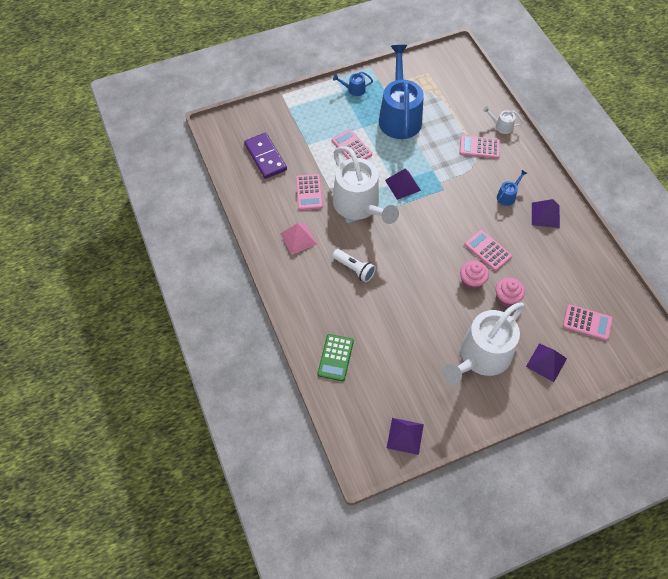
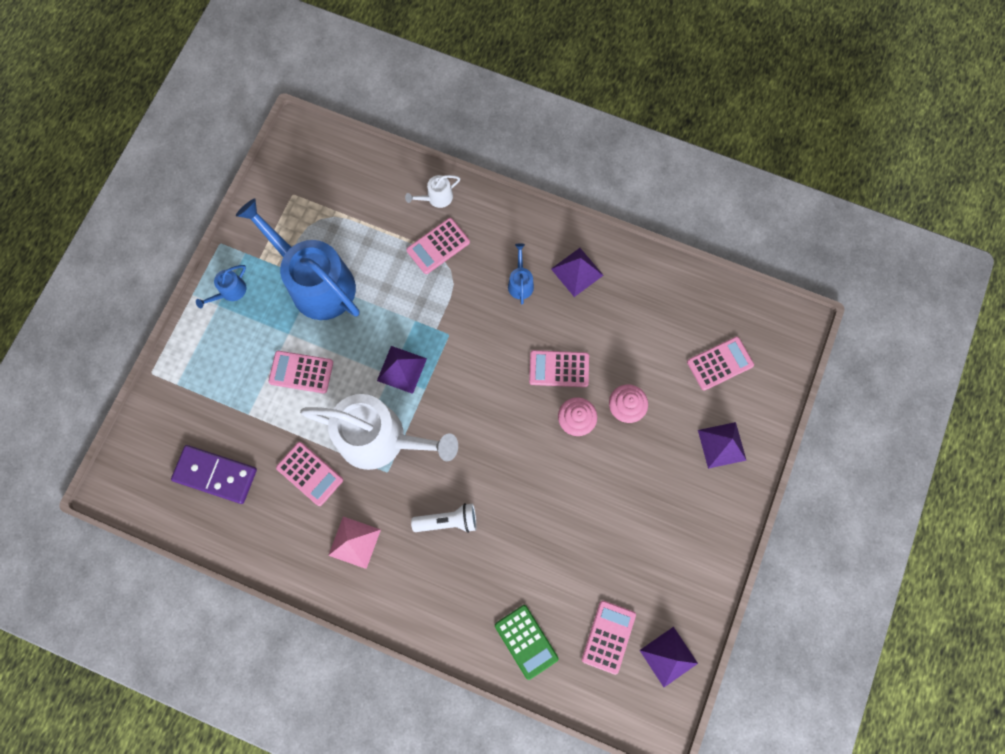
camera: 45 degrees left, 15 degrees up
white watering can [442,303,525,385] -> none
none -> pink calculator [582,600,636,675]

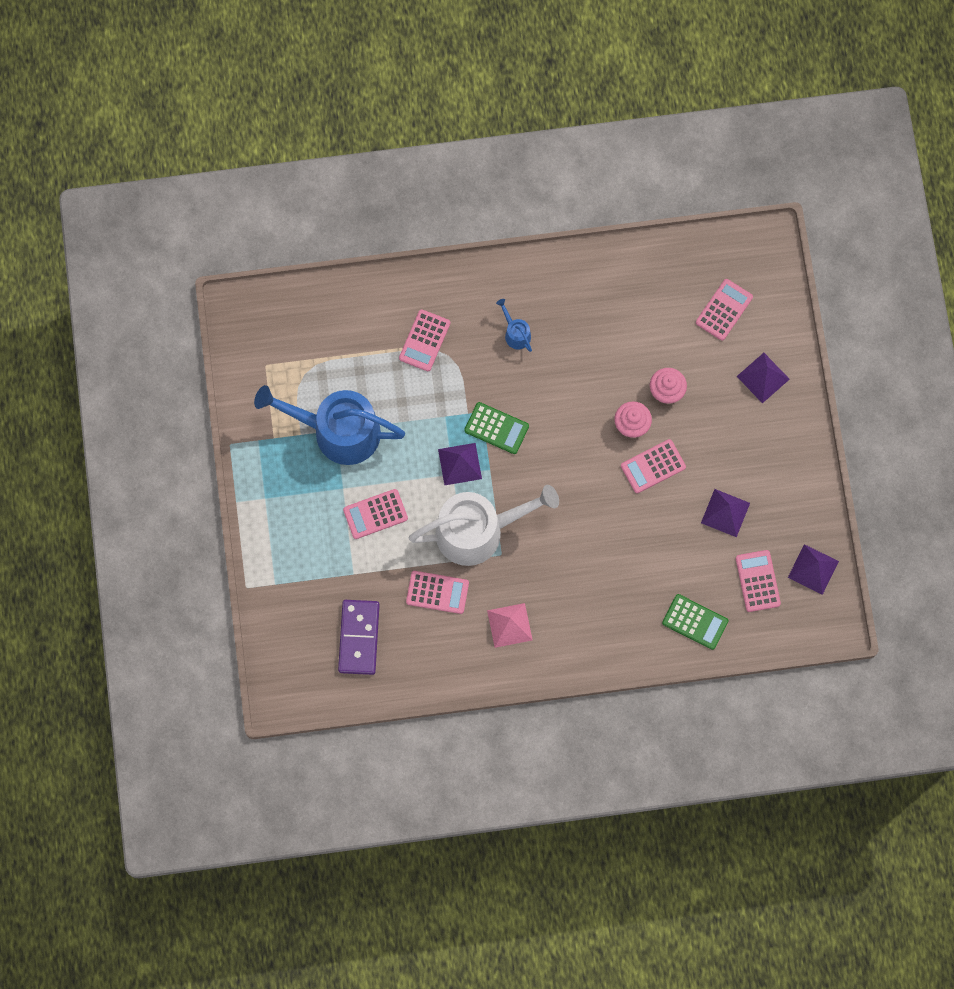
camera: 30 degrees left, 0 degrees up
purple domino [171,445,257,504] -> purple domino turned 75 degrees counterclockwise [338,600,380,675]
blue watering can [196,265,246,308] -> none
white watering can [405,175,460,208] -> none
white flashlight [411,503,477,533] -> none
pink calculator [529,350,589,387] -> pink calculator moved to [621,439,686,493]
purple pyramid [551,248,604,297] -> purple pyramid moved to [701,489,750,537]
none -> green calculator [464,402,529,454]

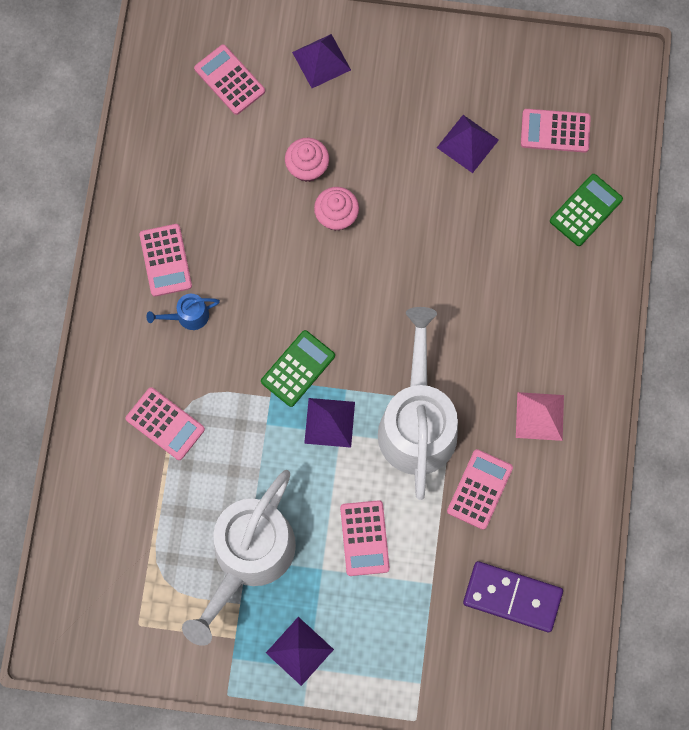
camera: 75 degrees left, 0 degrees up
blue watering can [254,385,405,465] -> white watering can [182,470,296,646]
pink calculator [621,439,686,493] -> pink calculator moved to [139,224,192,297]
purple pyramid [788,544,839,595] -> purple pyramid moved to [266,617,334,686]

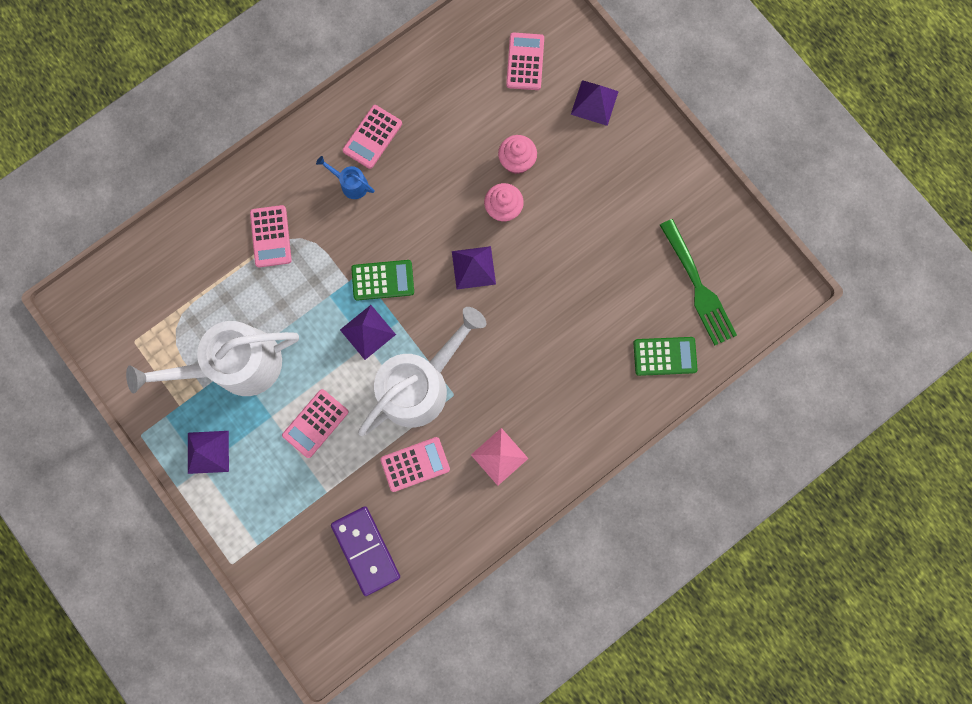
camera: 45 degrees right, 5 degrees up
purple pyramid [437,115,499,173] -> purple pyramid moved to [452,246,496,289]
pink calculator [521,109,591,153] -> green fork [660,219,737,346]

